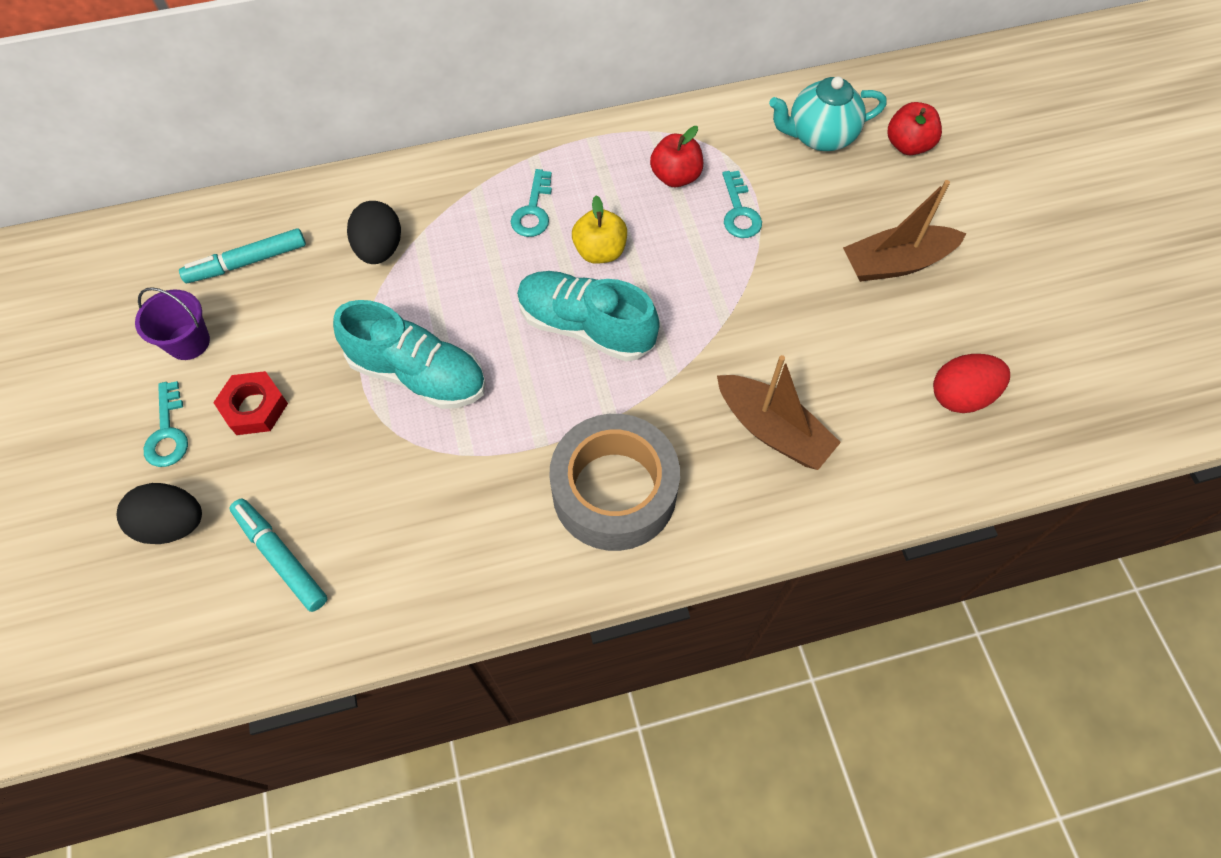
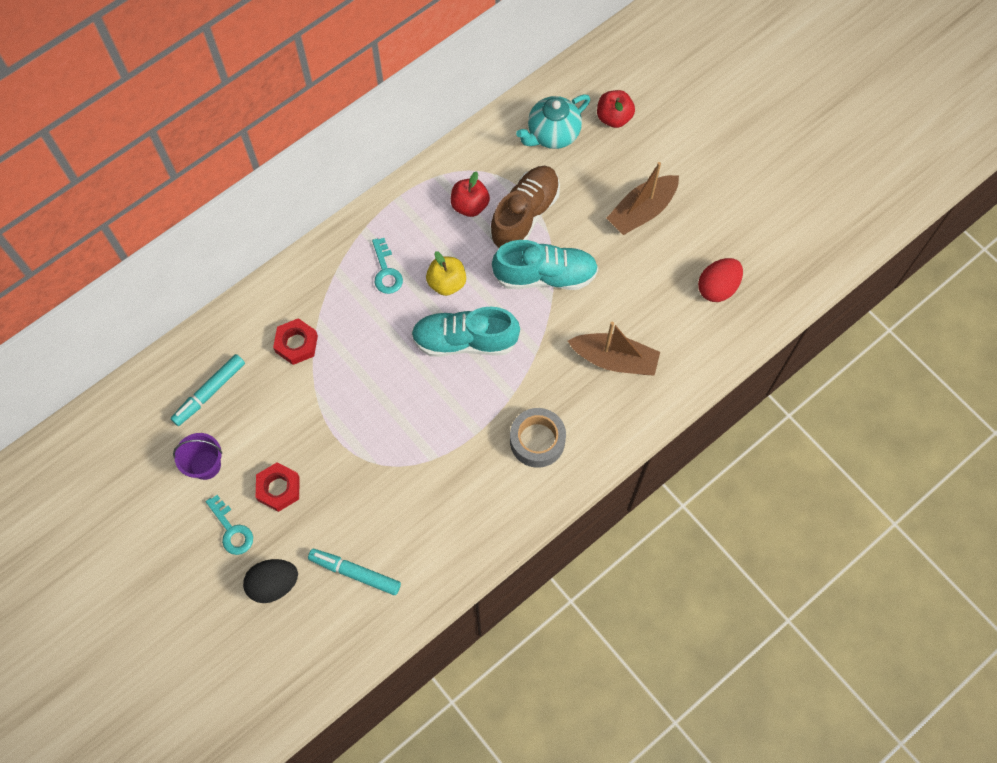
camera: 25 degrees left, 5 degrees up
turquoise shoe [333,300,486,409] -> turquoise shoe moved to [492,240,598,290]
black egg [347,201,401,264] -> red nut [273,318,318,365]
grey tape [549,414,680,551] -> grey tape [510,408,566,468], size x0.66
turquoise key [722,171,762,238] -> brown shoe [490,166,560,249]

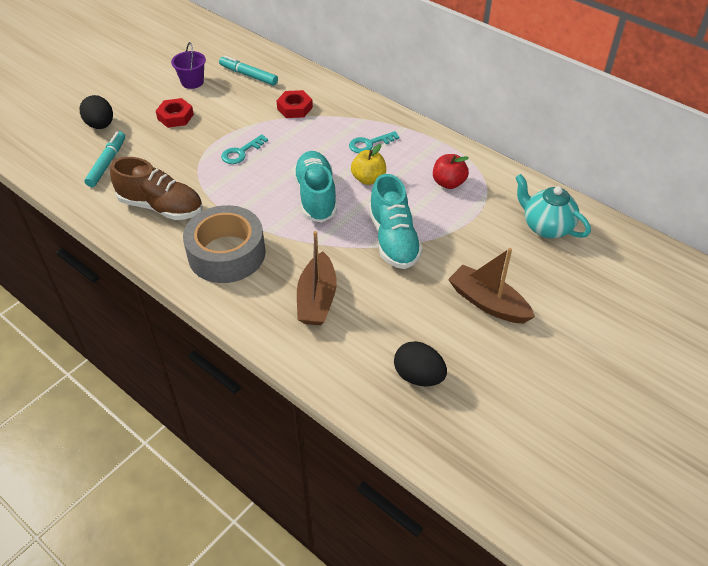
camera: 80 degrees right, 20 degrees down
turquoise key [206,495,253,555] -> turquoise key moved to [221,134,268,164]
brown shoe [490,166,560,249] -> brown shoe moved to [110,157,203,220]
grey tape [510,408,566,468] -> grey tape [183,205,265,283], size x1.51
red apple [597,90,635,128] -> none
red egg [698,258,743,302] -> black egg [394,341,447,386]

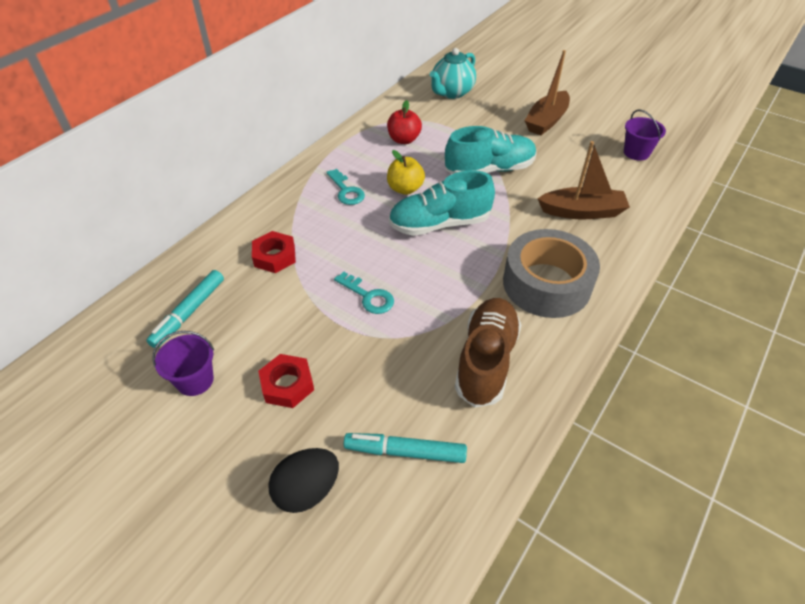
camera: 95 degrees left, 0 degrees up
black egg [394,341,447,386] -> purple bucket [624,109,666,161]

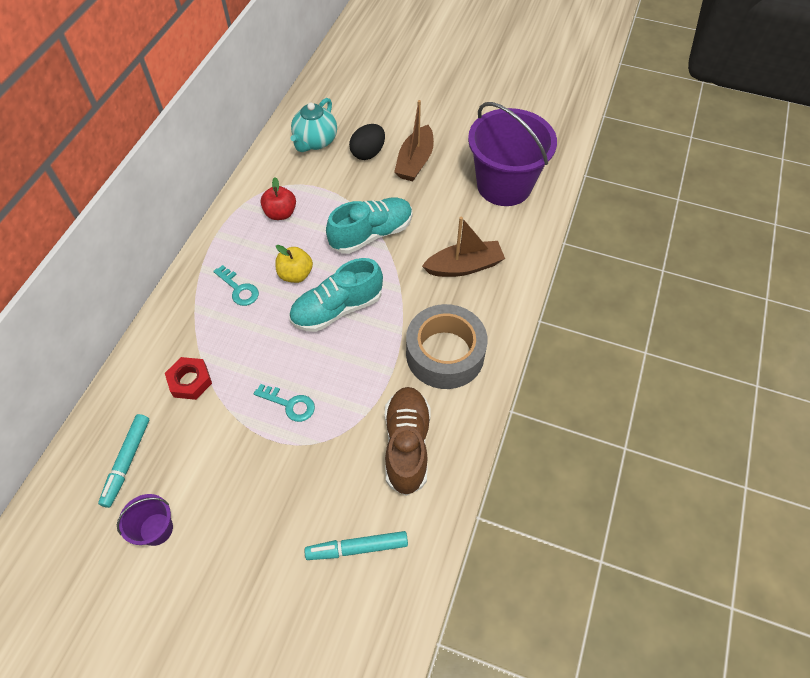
camera: 15 degrees left, 10 degrees up
red nut [258,354,314,408] -> none
black egg [268,448,339,513] -> black egg moved to [349,124,385,160]
purple bucket [624,109,666,161] -> purple bucket [468,102,557,206], size x2.26

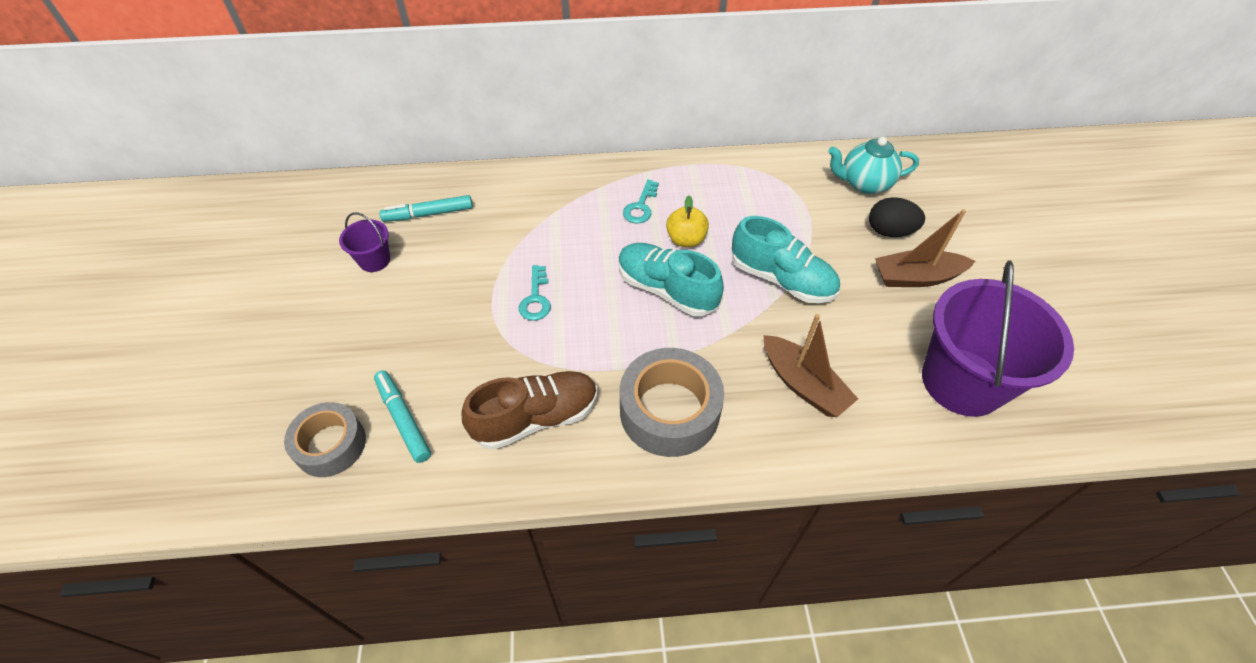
camera: 65 degrees right, 5 degrees down
red nut [165,357,212,400] -> none
red apple [261,177,296,220] -> none
none -> grey tape [284,402,366,477]

